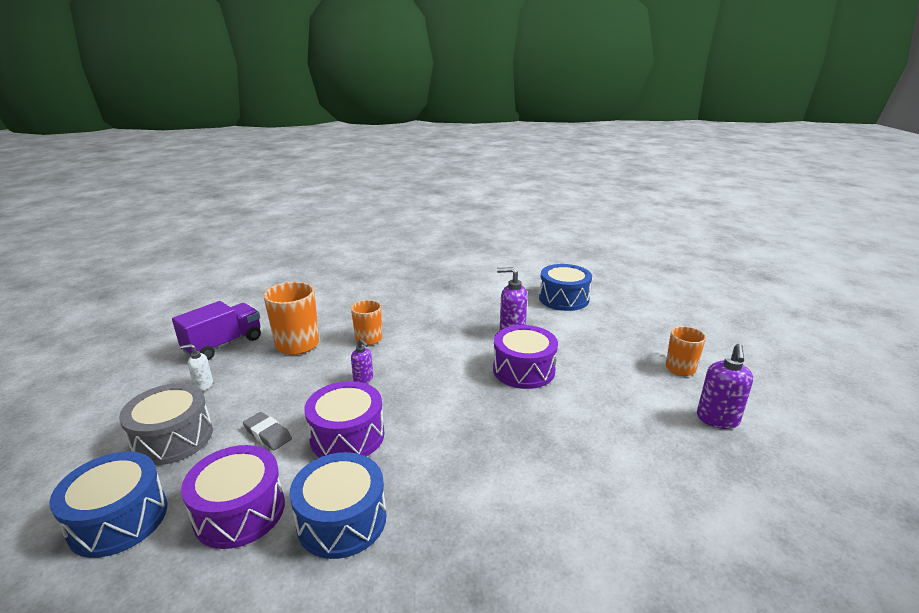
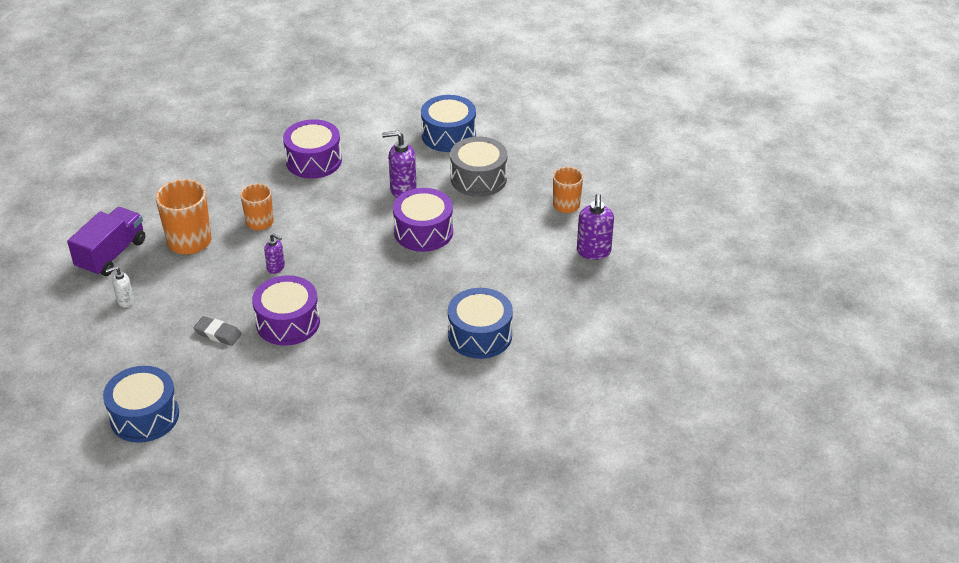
camera: 15 degrees left, 15 degrees up
grey drum [119,383,213,465] -> grey drum moved to [450,137,507,197]
purple drum [181,445,285,549] -> purple drum moved to [283,119,342,179]
blue drum [290,452,386,559] -> blue drum moved to [448,288,513,359]

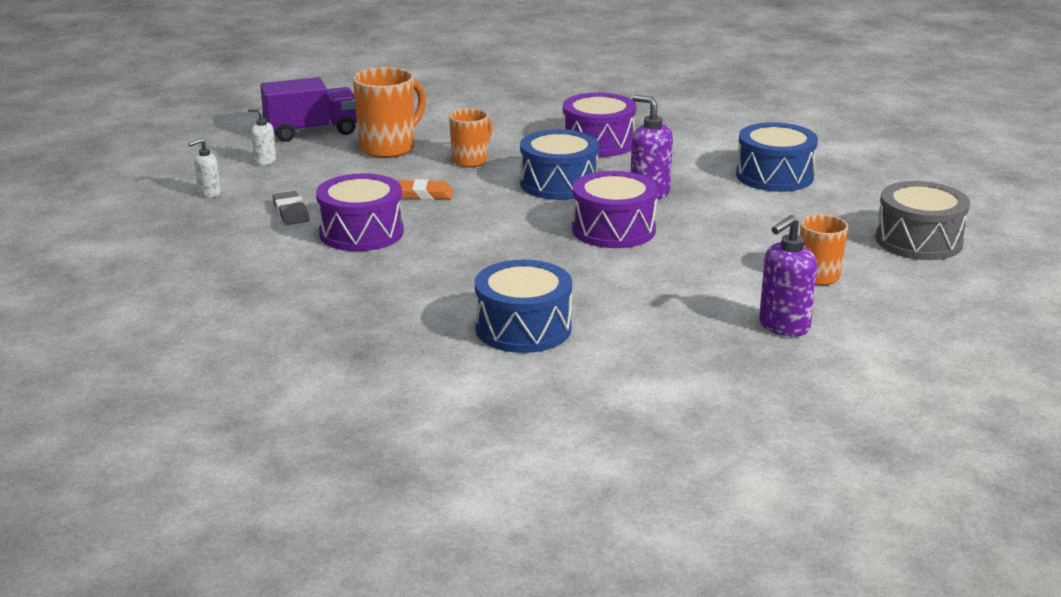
camera: 45 degrees right, 15 degrees down
blue drum [103,366,179,443] -> blue drum moved to [520,129,599,200]
purple soap dispenser [264,234,285,274] -> orange eraser [398,179,453,200]
grey drum [450,137,507,197] -> grey drum moved to [876,181,970,260]
none -> white soap dispenser [189,138,221,198]

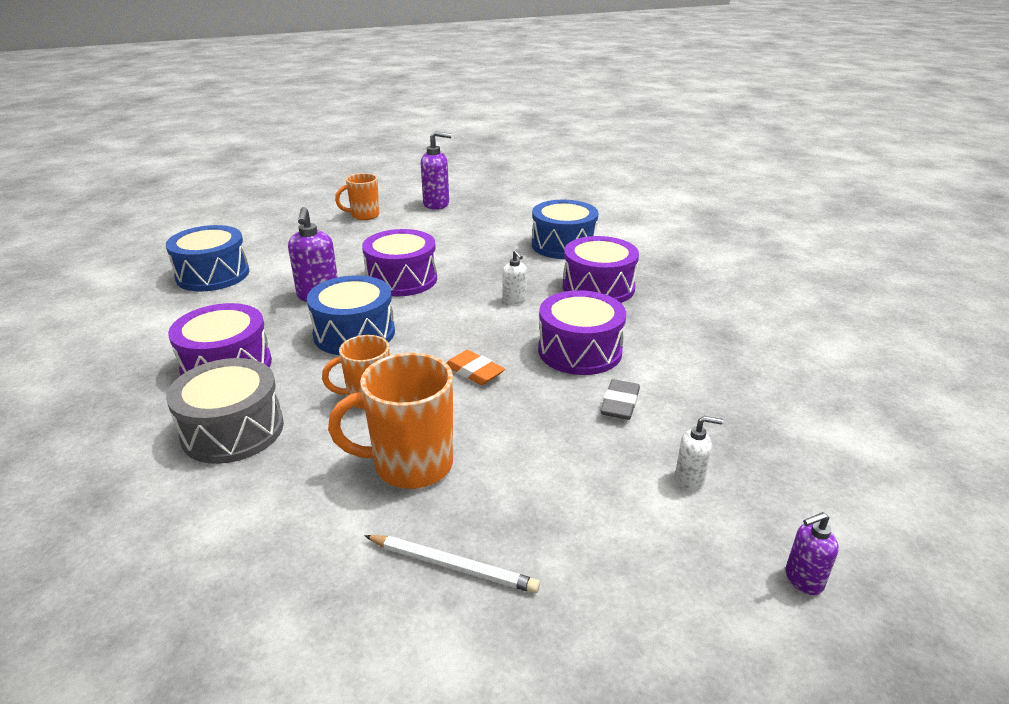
camera: 140 degrees left, 5 degrees up
white soap dispenser [248,108,276,166] -> white soap dispenser moved to [502,250,527,304]
purple truck [260,77,357,142] -> white pencil [364,535,540,593]
grey drum [876,181,970,260] -> grey drum moved to [166,358,284,464]
none -> purple drum [563,236,639,303]
none -> purple soap dispenser [786,512,839,595]

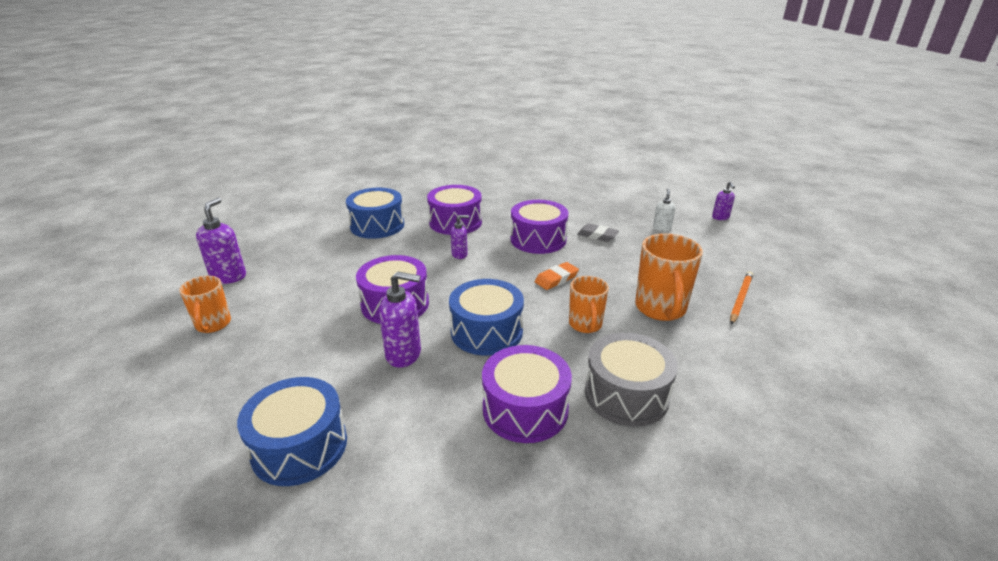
camera: 80 degrees left, 0 degrees up
white pencil [364,535,540,593] -> orange pencil [730,271,753,325]
white soap dispenser [502,250,527,304] -> purple soap dispenser [450,215,469,259]

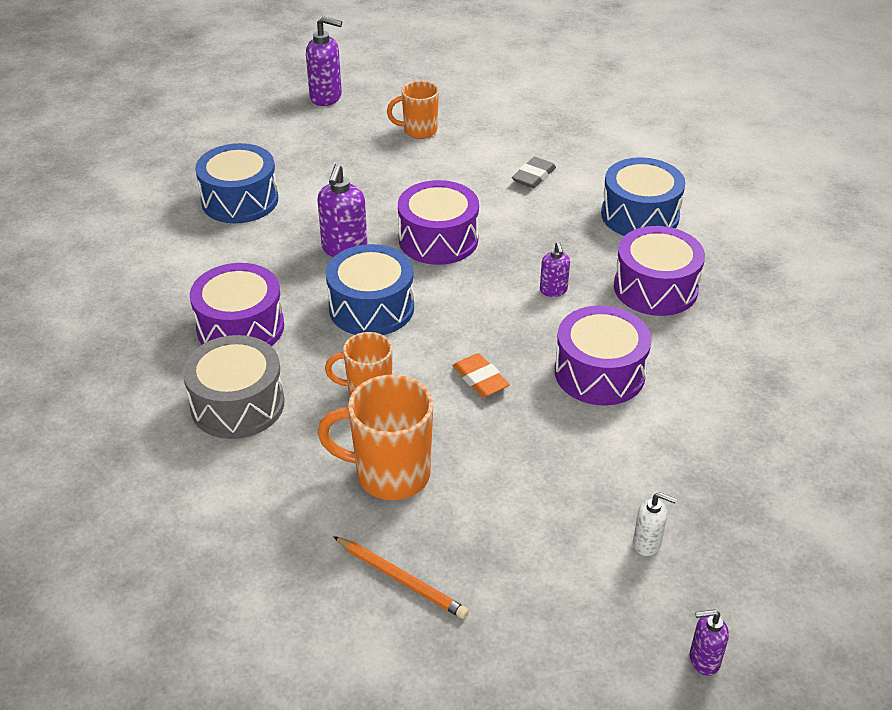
camera: 95 degrees right, 10 degrees up
purple soap dispenser [196,198,246,284] -> purple soap dispenser moved to [306,16,342,106]
grey eraser [577,223,619,242] -> grey eraser moved to [512,157,556,188]

